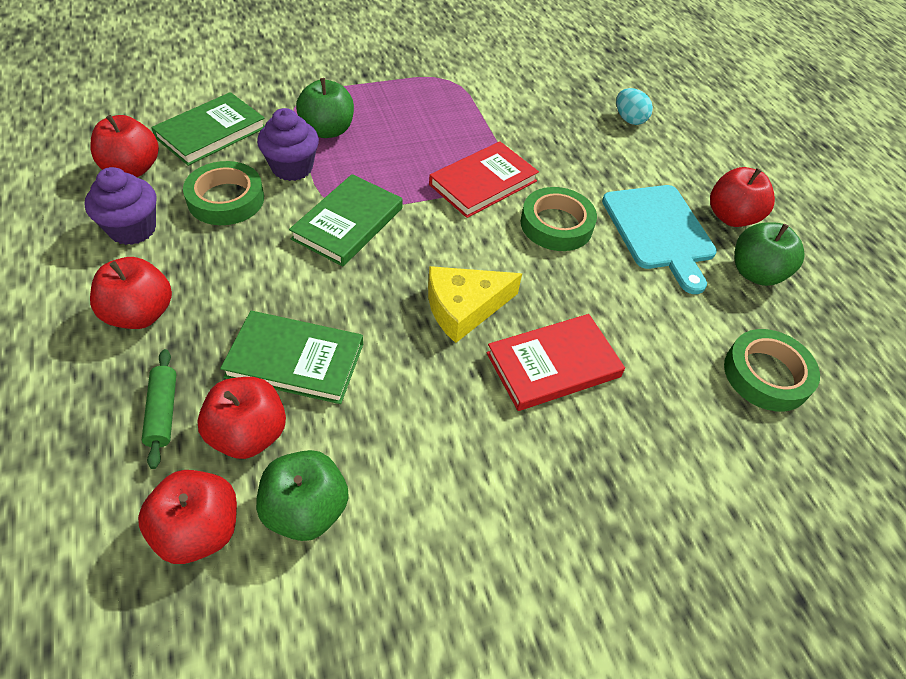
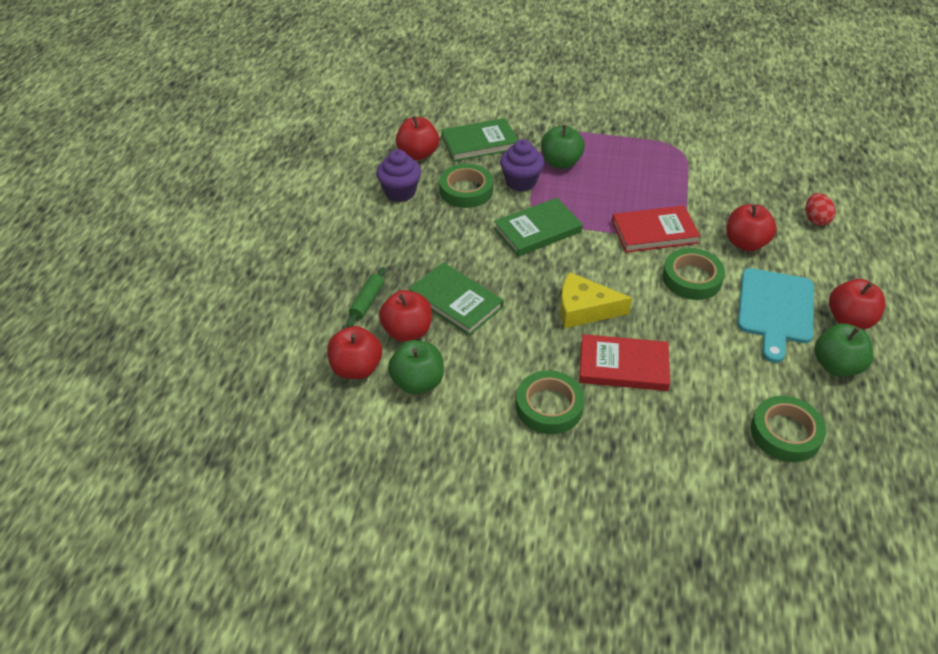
camera: 35 degrees right, 5 degrees down
red apple [90,257,172,329] -> red apple moved to [726,204,777,251]
turquoise egg [616,88,653,125] -> red egg [806,193,836,226]
none -> green tape [516,370,585,434]

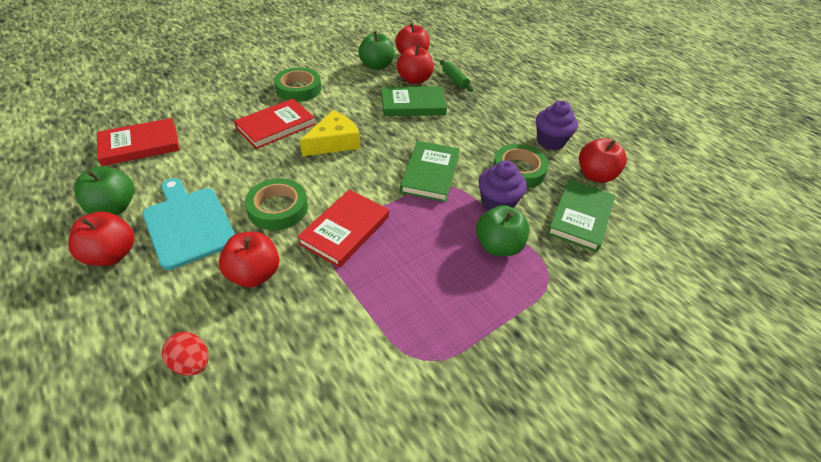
camera: 130 degrees right, 0 degrees up
green tape [750,396,826,462] -> red book [97,118,180,166]

